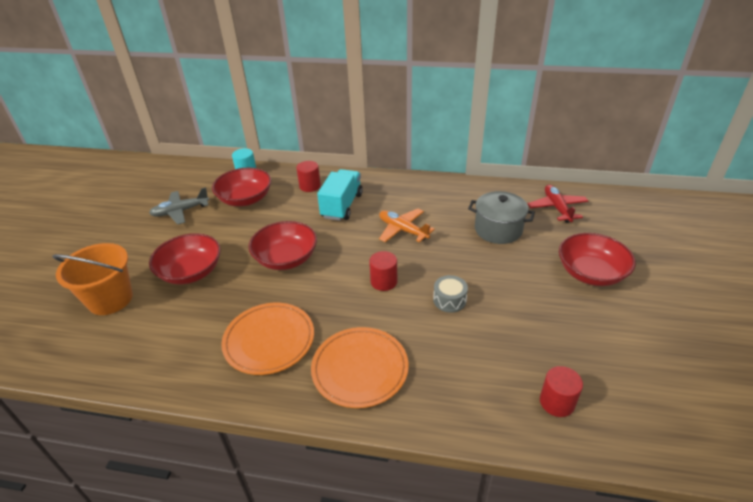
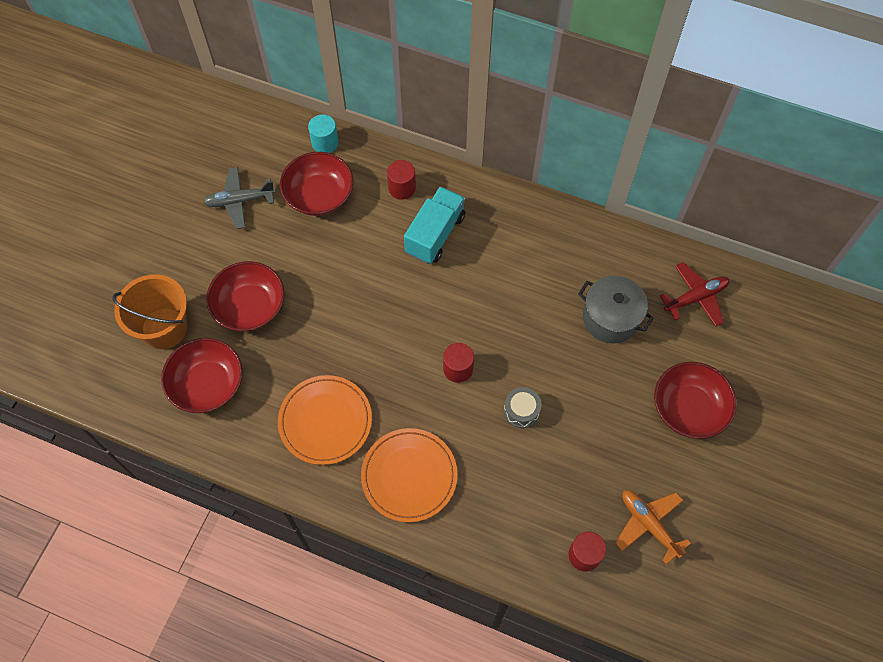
camera: 10 degrees right, 25 degrees up
red bowl [249,221,317,270] -> red bowl moved to [161,338,243,413]
orange plane [379,209,435,242] -> orange plane moved to [615,490,691,564]
red plane [528,185,588,223] -> red plane turned 60 degrees clockwise [660,262,729,327]

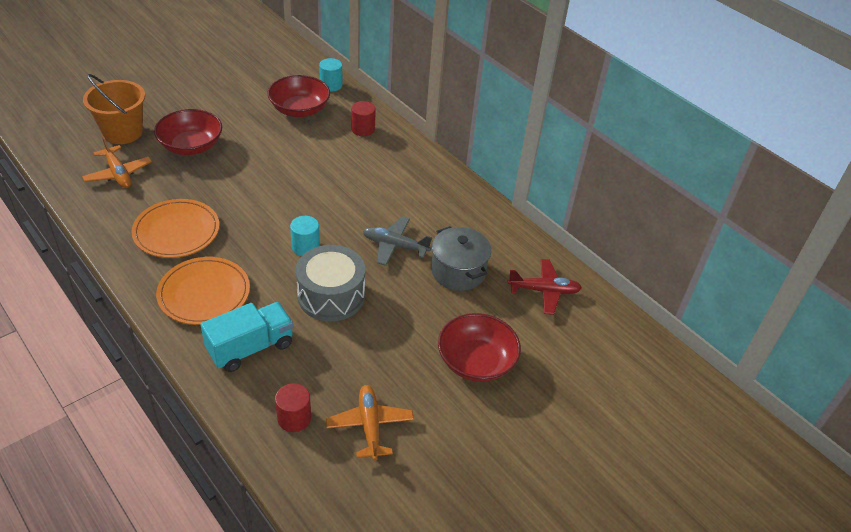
camera: 25 degrees right, 20 degrees down
red bowl [161,338,243,413] -> orange plane [82,136,152,188]
grey plane [203,167,275,229] -> grey plane moved to [363,217,432,266]
turquoise truck [404,187,465,264] -> turquoise truck moved to [200,302,293,372]
red cylinder [443,343,474,383] -> turquoise cylinder [290,216,320,256]
grey drum [504,387,541,428] -> grey drum [296,245,365,322], size x1.95

